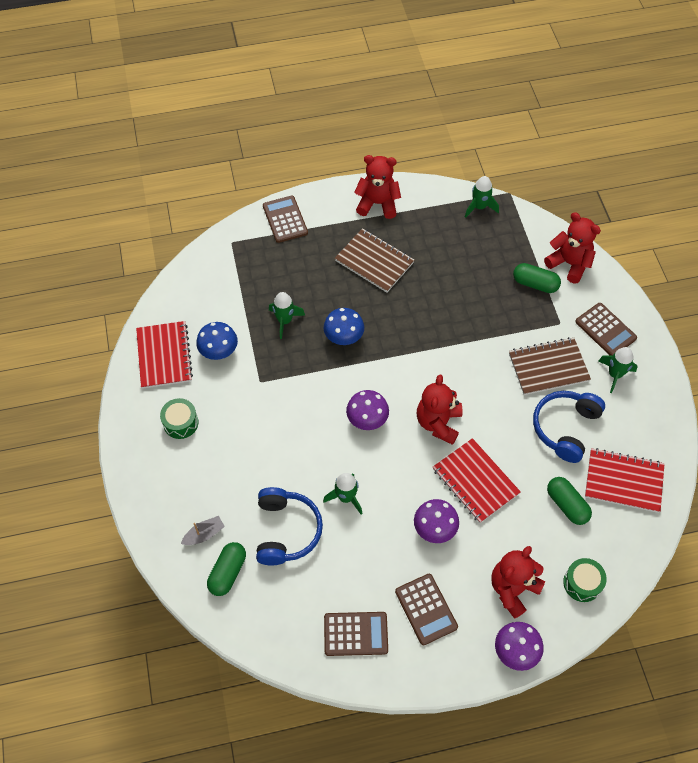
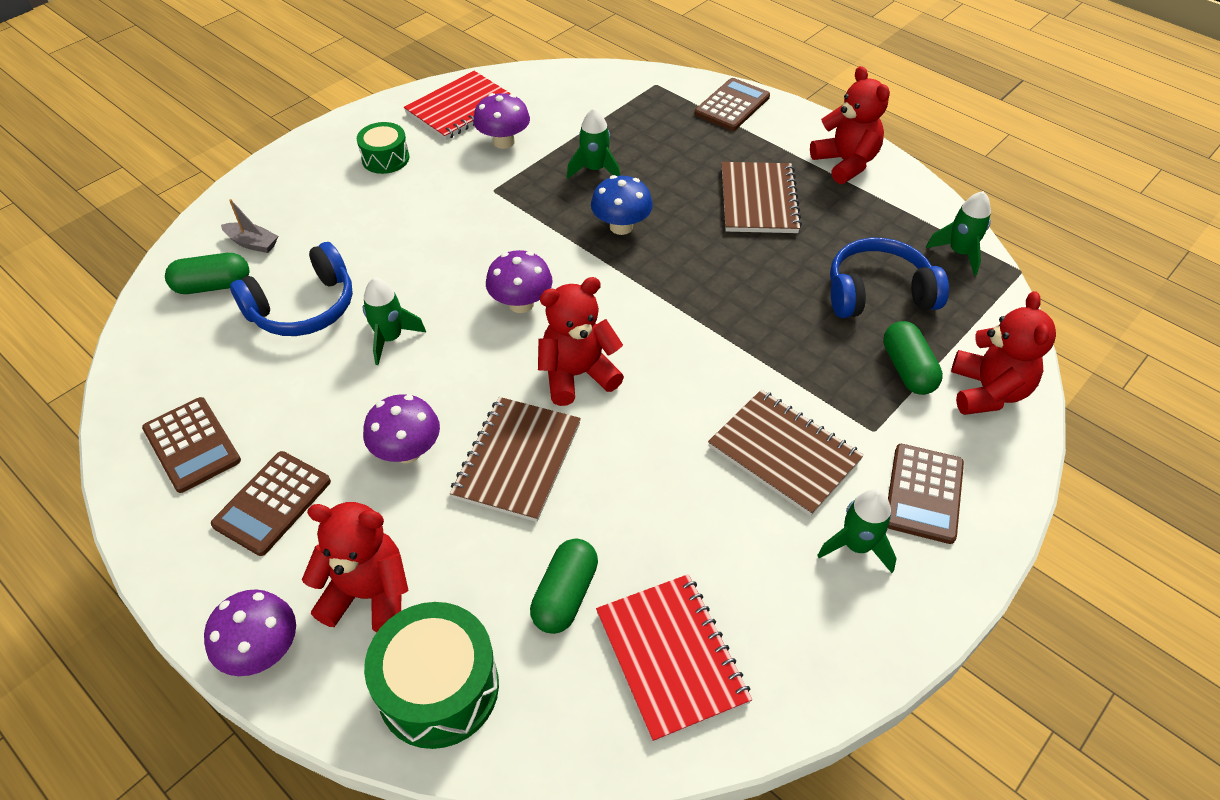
camera: 55 degrees right, 10 degrees down
blue mushroom [196,322,238,360] -> purple mushroom [473,93,530,149]
red notebook [433,438,521,523] -> brown notebook [450,397,581,522]
blue headphones [533,391,605,463] -> blue headphones moved to [830,238,949,318]
green drum [563,558,607,602] -> green drum [364,602,499,749], size x1.65

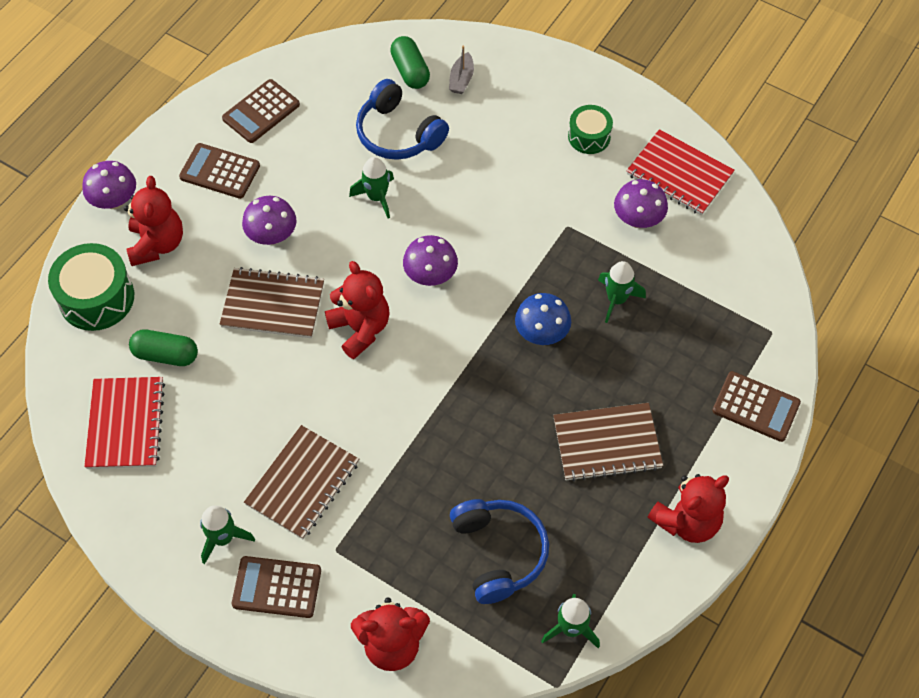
camera: 80 degrees right, 10 degrees up
red notebook [596,574,752,743] -> red notebook turned 60 degrees counterclockwise [84,377,165,469]
green capsule [883,321,943,395] -> none

